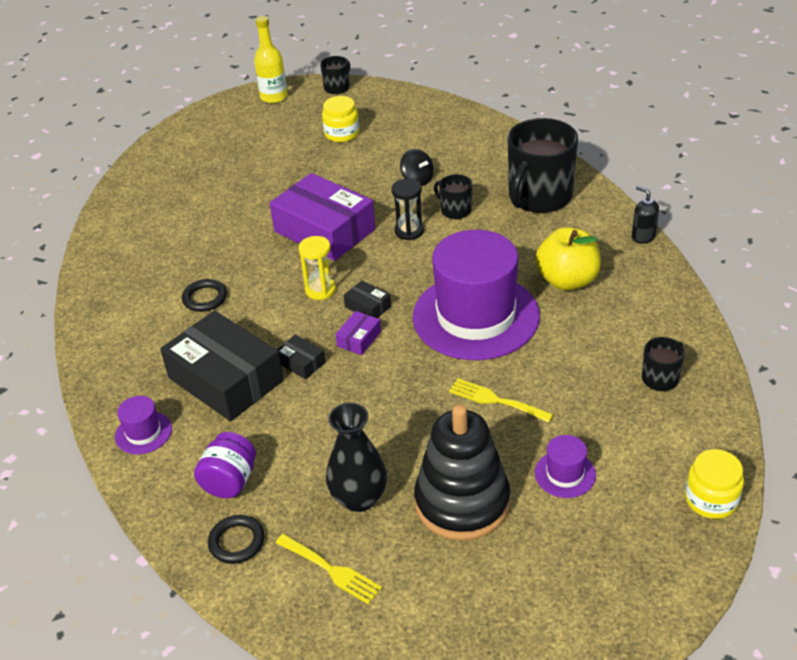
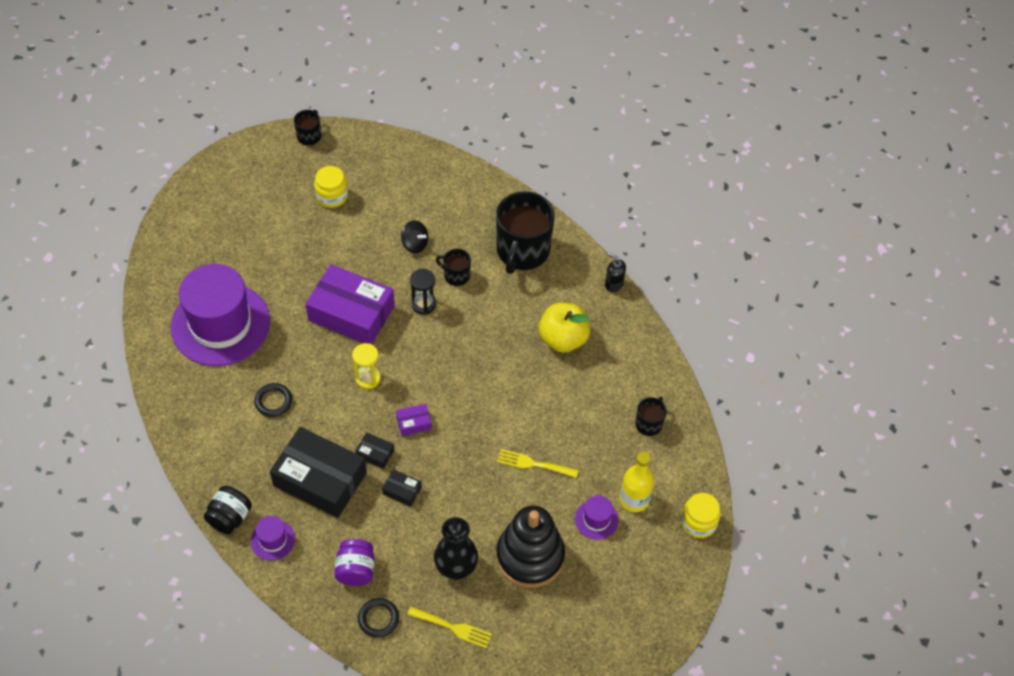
camera: 20 degrees left, 15 degrees up
yellow bottle [254,16,287,103] -> yellow bottle moved to [620,452,654,512]
purple box [335,311,381,355] -> purple box turned 60 degrees clockwise [396,404,432,436]
black box [344,280,391,318] -> black box moved to [382,469,422,507]
purple hat [413,230,540,360] -> purple hat moved to [171,264,270,366]
none -> black jar [204,486,252,534]

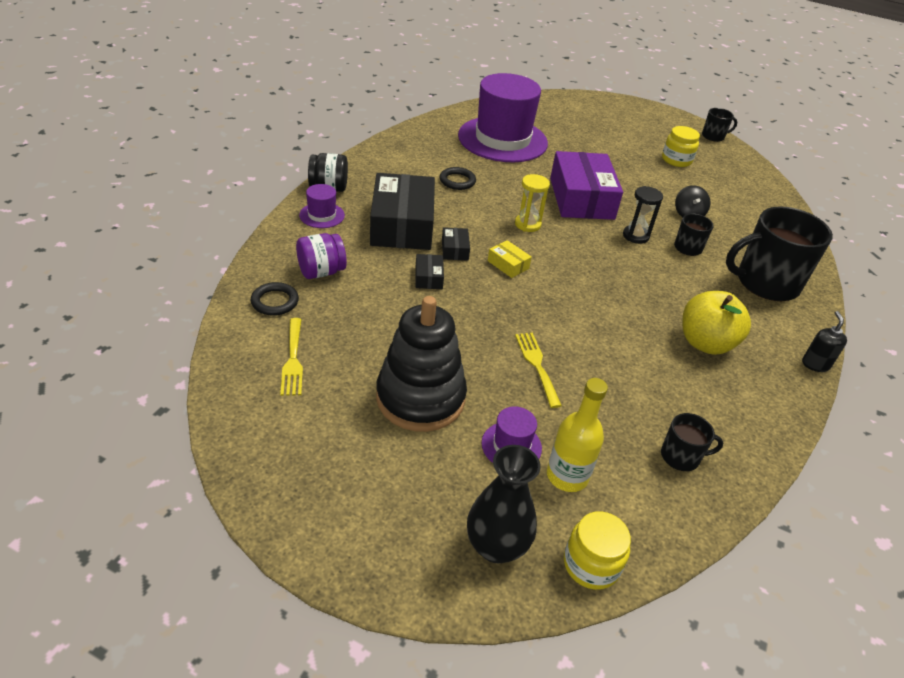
camera: 60 degrees right, 15 degrees down
purple box [396,404,432,436] -> yellow box [488,240,532,278]
black vase [434,517,478,580] -> black vase moved to [467,445,541,563]

